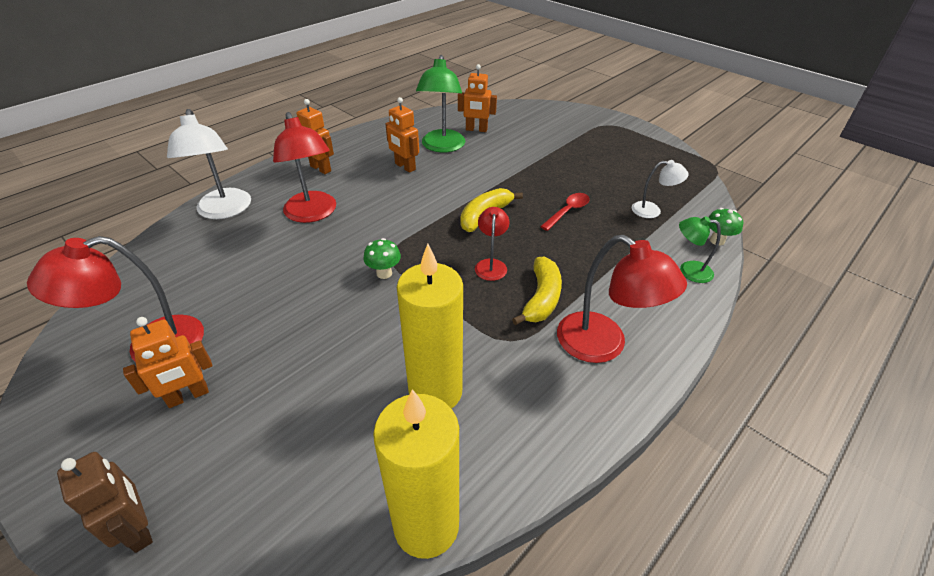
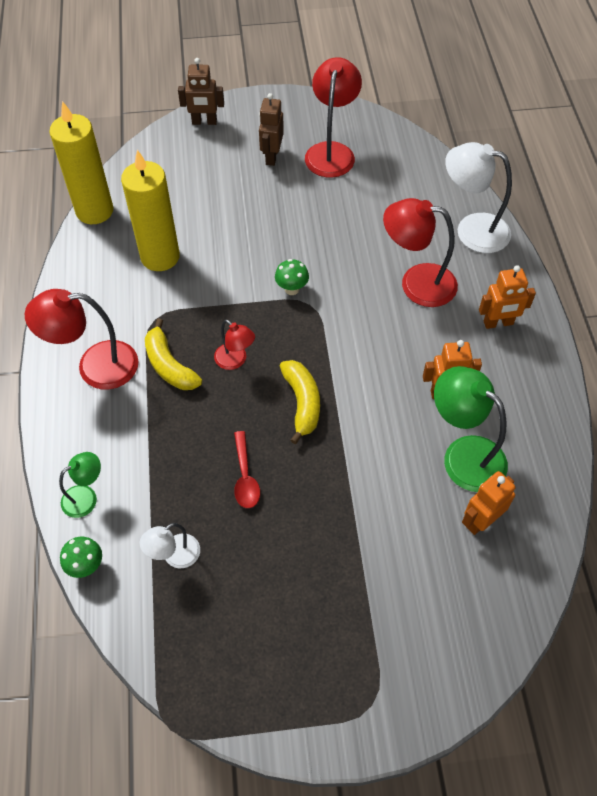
camera: 130 degrees right, 15 degrees up
orange robot [123,317,212,408] -> brown robot [259,93,284,166]

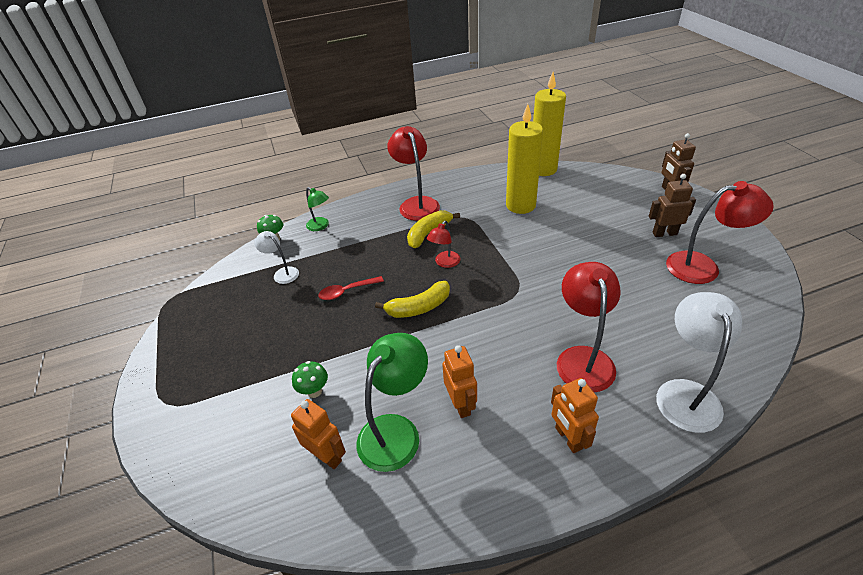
camera: 80 degrees right, 15 degrees down
green mushroom [275,259,309,295] -> green mushroom moved to [292,361,328,398]

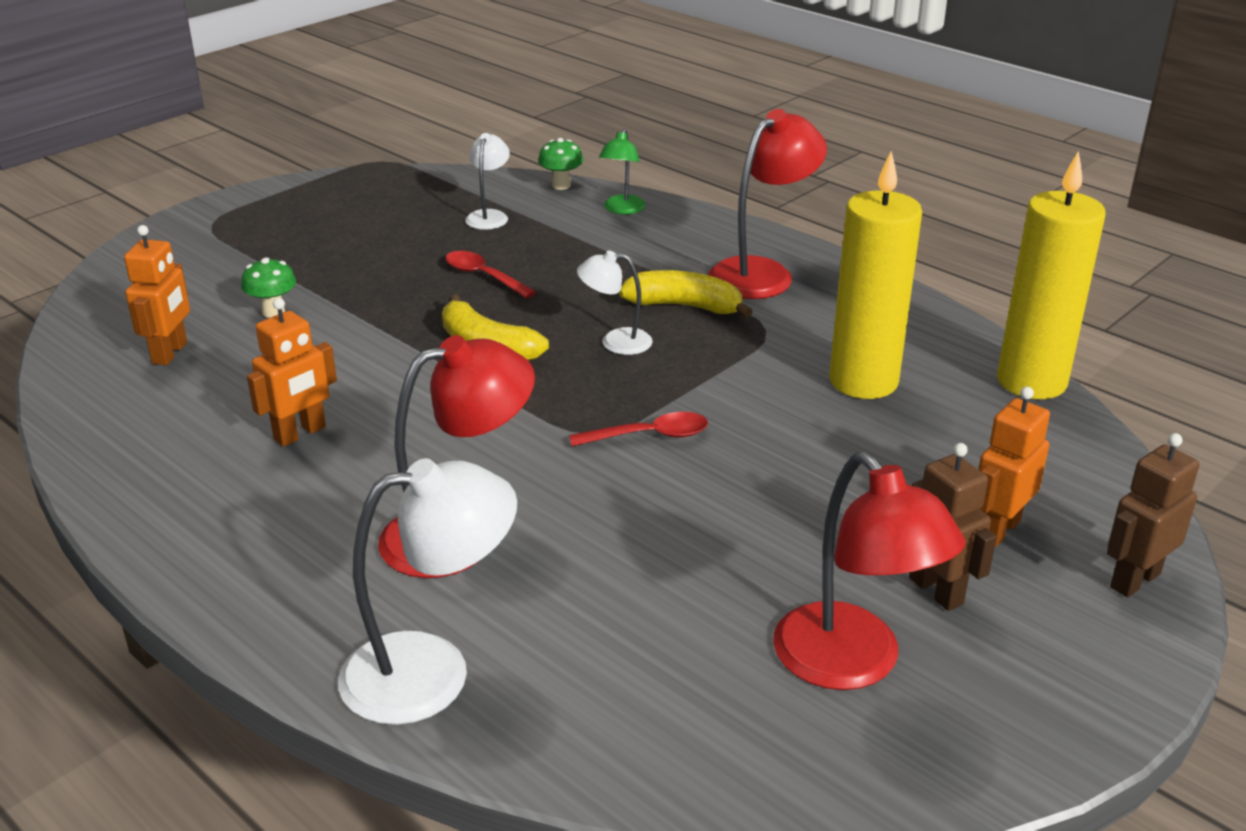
camera: 60 degrees right, 10 degrees down
green lamp [357,333,428,472] -> none
red lamp [427,221,461,268] -> white lamp [577,251,653,355]
orange robot [551,378,599,453] -> orange robot moved to [978,386,1050,547]
none -> red spoon [569,412,708,446]

